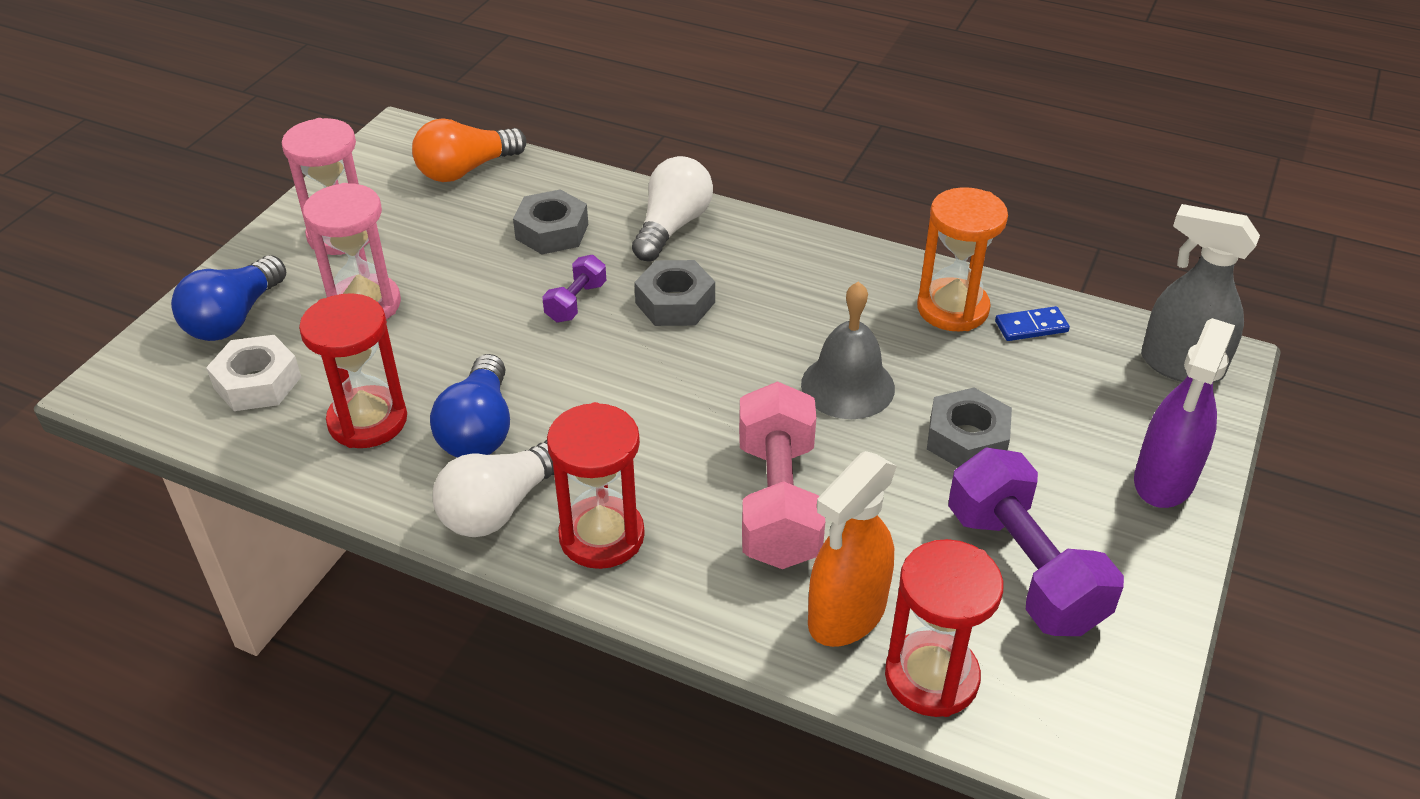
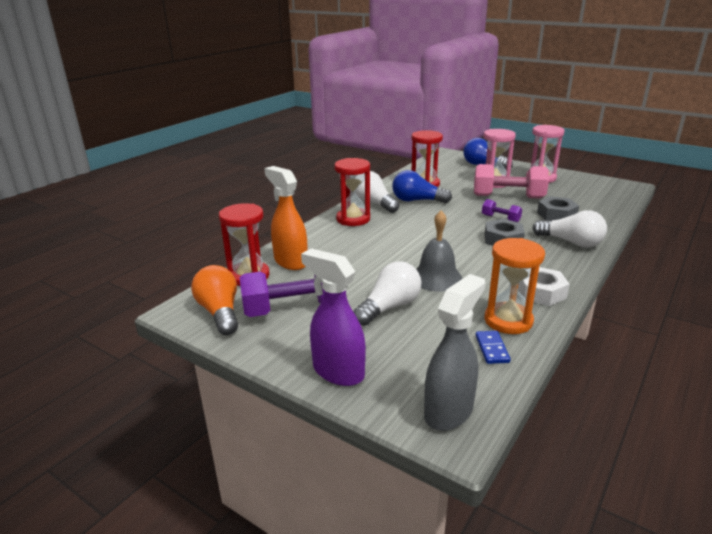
camera: 100 degrees right, 15 degrees down
white nut [206,335,301,411] -> white nut moved to [518,267,570,306]
orange light bulb [412,118,526,182] -> orange light bulb moved to [191,265,238,335]
pink dumbbell [739,381,825,569] -> pink dumbbell moved to [474,164,549,199]
grey nut [927,388,1012,467] -> white light bulb [353,261,421,326]

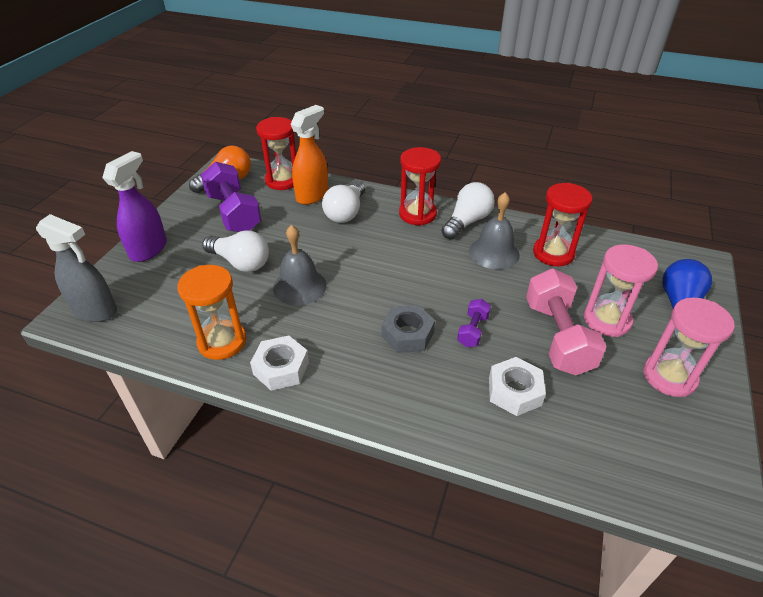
camera: 75 degrees right, 15 degrees up
blue light bulb [392,170,452,203] -> grey bell [469,192,520,269]
blue domino [476,331,511,364] -> none
white light bulb [532,210,607,247] -> white light bulb moved to [322,181,365,223]
grey nut [537,196,579,221] -> white nut [489,357,546,416]

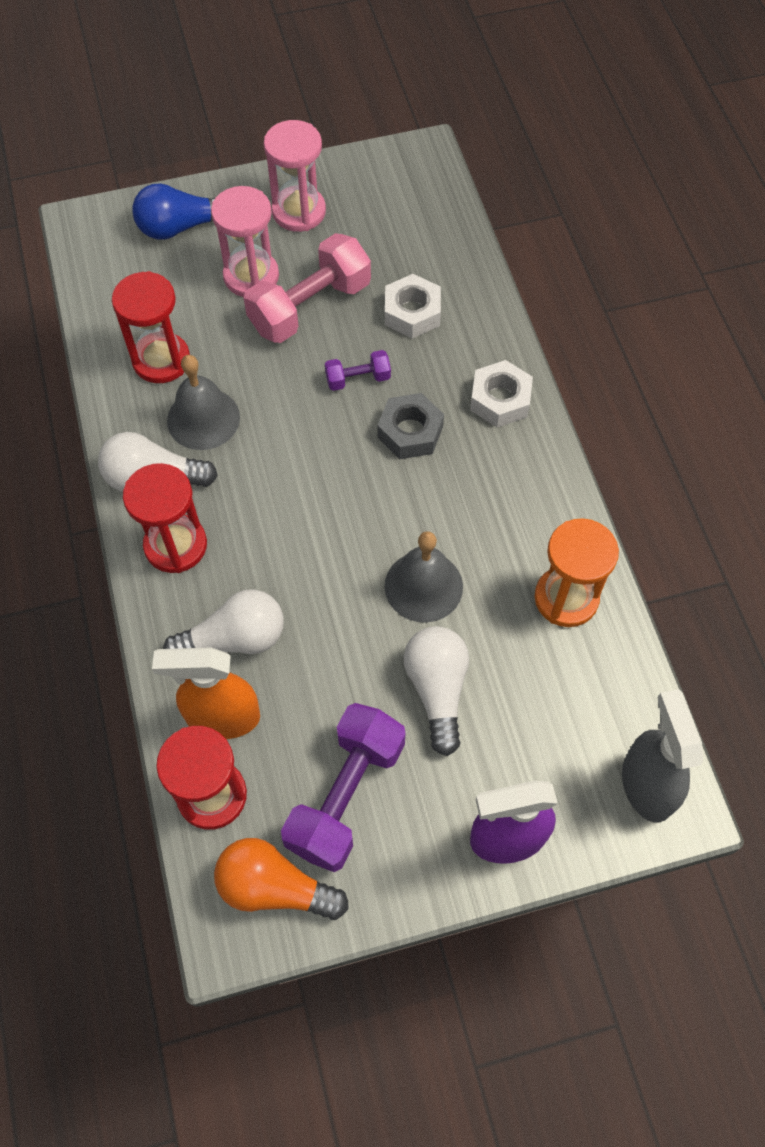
camera: 125 degrees left, 20 degrees up
white nut [250,336,309,391] -> white nut moved to [470,360,533,427]

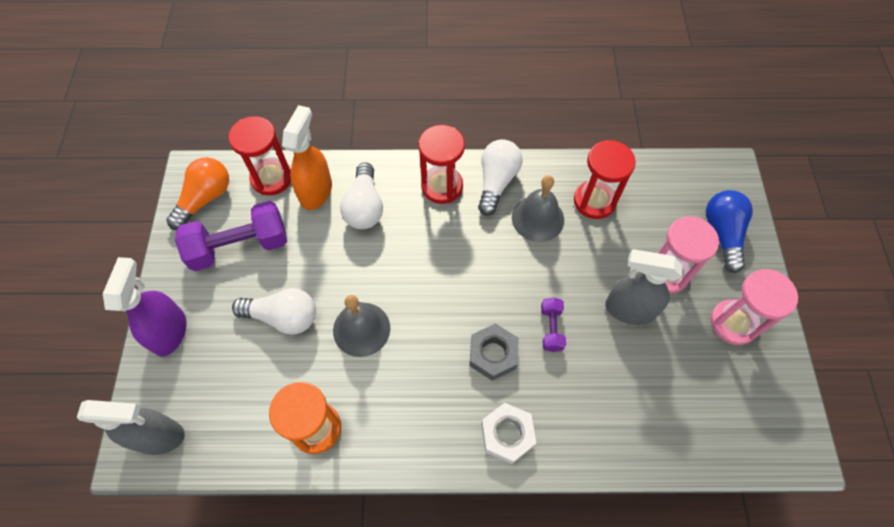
camera: 105 degrees right, 0 degrees up
pink dumbbell [244,233,371,343] -> grey spray bottle [605,249,683,325]
purple dumbbell [281,703,405,872] -> purple dumbbell turned 60 degrees counterclockwise [175,201,287,271]
white nut [385,274,441,338] -> none

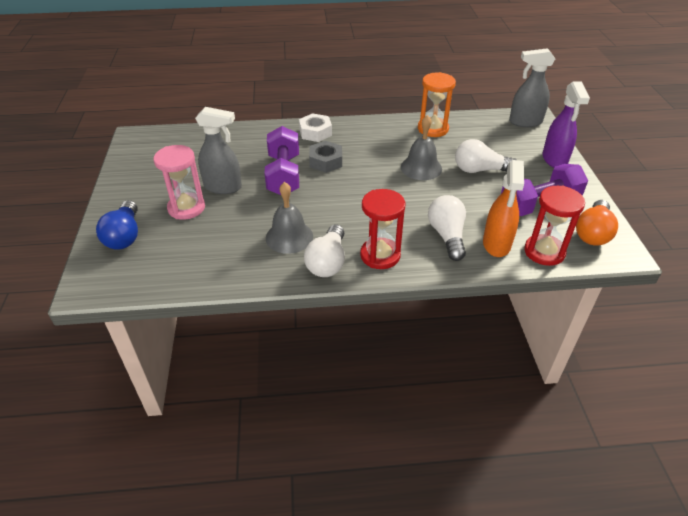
camera: 175 degrees right, 20 degrees down
purple dumbbell [541,297,566,352] -> purple dumbbell [264,126,299,195], size x2.05
red hourglass [574,140,636,219] -> none
pink hourglass [711,269,798,345] -> none

